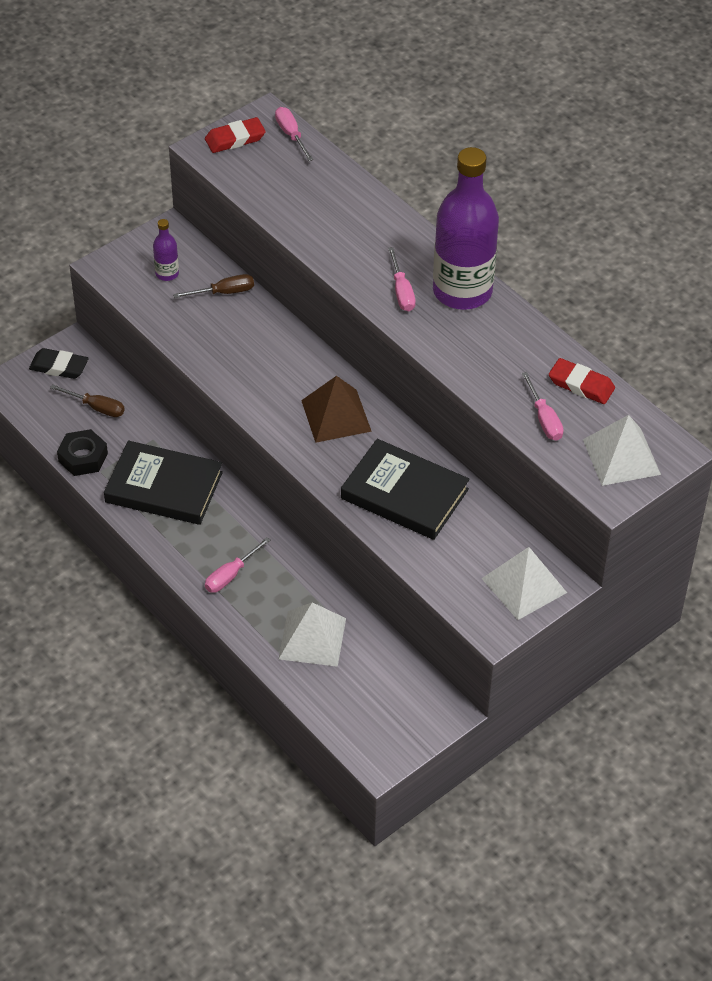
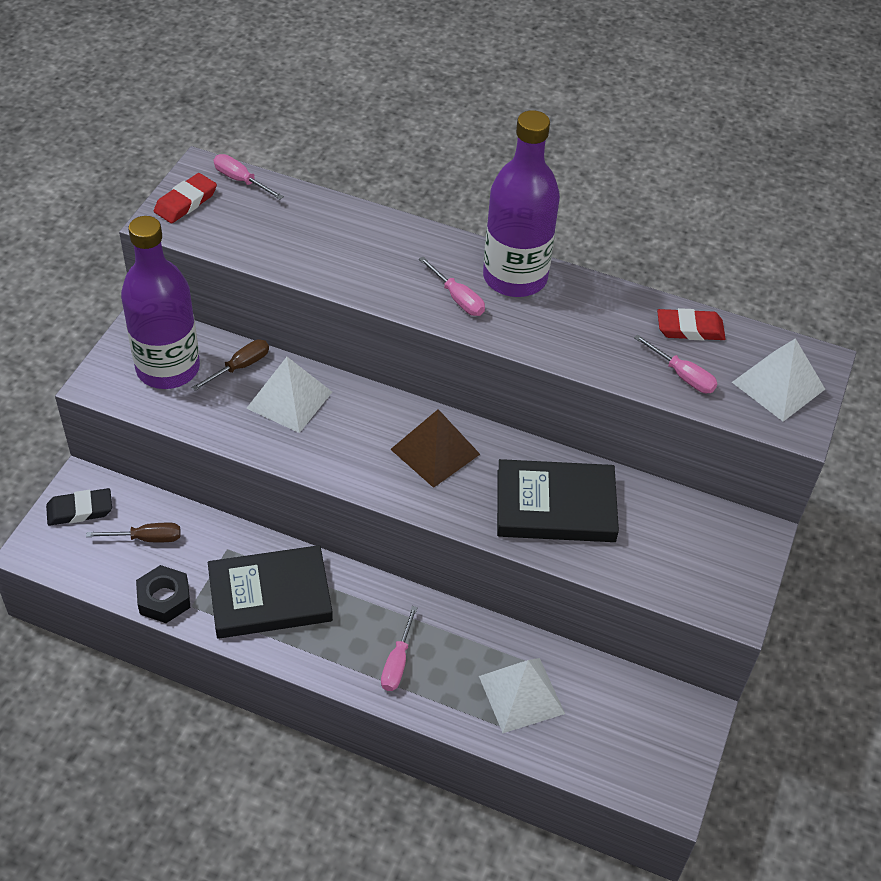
camera: 30 degrees left, 0 degrees up
purple bottle [153,219,179,281] -> purple bottle [121,216,200,389], size x2.39
white pyramid [481,547,567,620] -> white pyramid moved to [246,357,332,433]

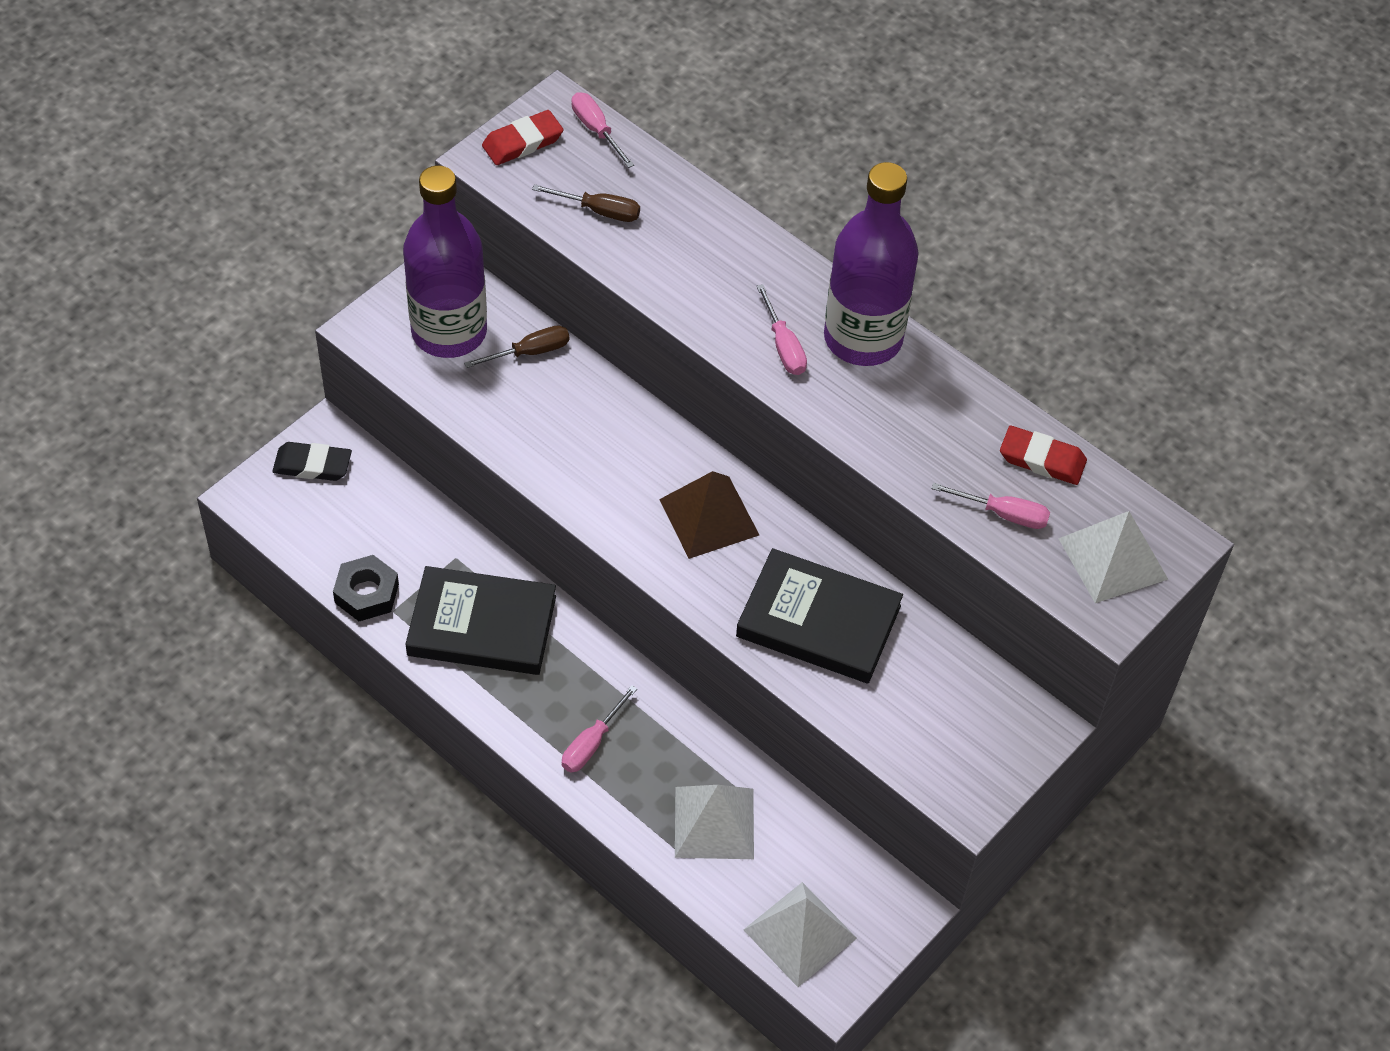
camera: 20 degrees right, 5 degrees up
brown screwdriver [86,523,181,542] -> brown screwdriver moved to [532,184,640,222]
white pyramid [246,357,332,433] -> white pyramid moved to [744,882,857,987]
pink screwdriver [634,334,718,393] -> pink screwdriver turned 45 degrees counterclockwise [931,483,1050,529]

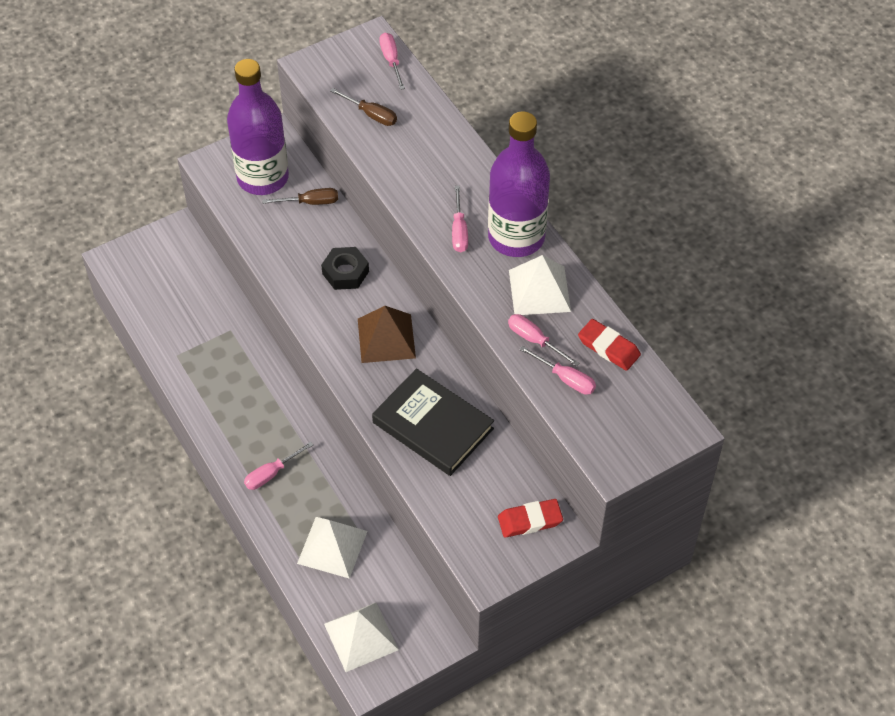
camera: 20 degrees right, 0 degrees up
black eraser [272,442,352,481] -> none
black nut [333,555,399,621] -> black nut moved to [321,247,369,290]
black book [405,566,556,675] -> none
red eraser [482,110,563,165] -> red eraser moved to [498,499,563,538]
white pyramid [1058,511,1168,603] -> white pyramid moved to [509,255,571,315]
none -> pink screwdriver [508,314,579,366]

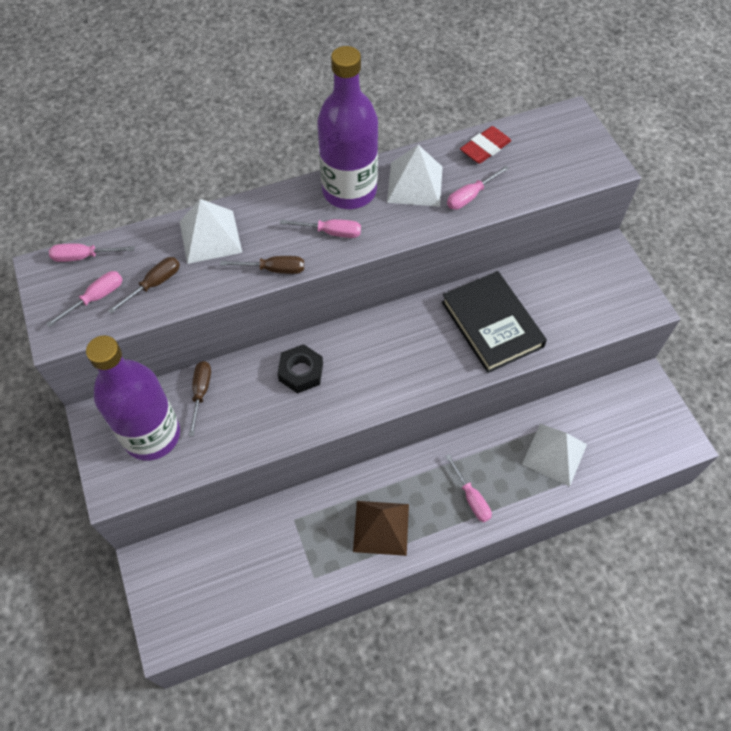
camera: 80 degrees left, 5 degrees up
white pyramid [324,603,399,672] -> white pyramid moved to [179,199,242,264]
brown pyramid [358,306,416,363] -> brown pyramid moved to [353,501,409,556]
black book [372,368,494,476] -> black book turned 75 degrees counterclockwise [442,271,547,373]
red eraser [498,499,563,538] -> none
pink screwdriver [519,346,596,395] -> pink screwdriver moved to [46,271,123,327]
none -> brown screwdriver [220,256,304,274]

